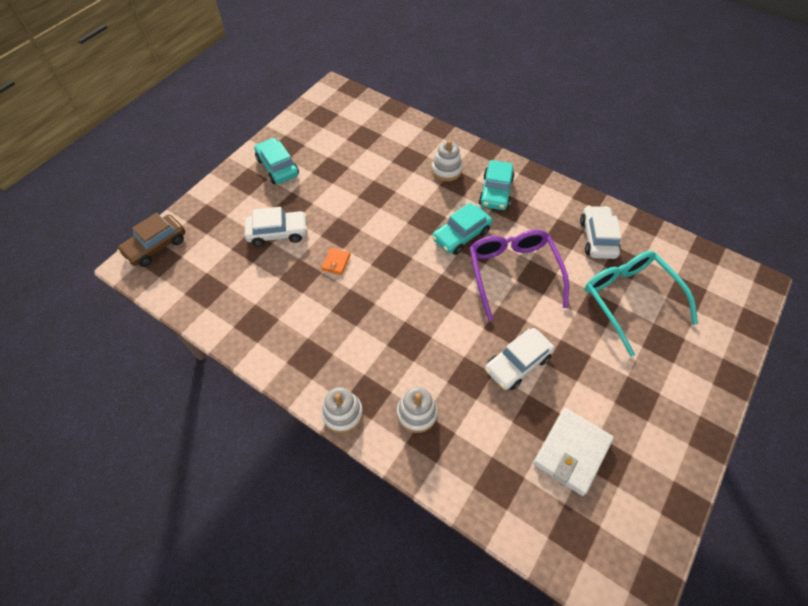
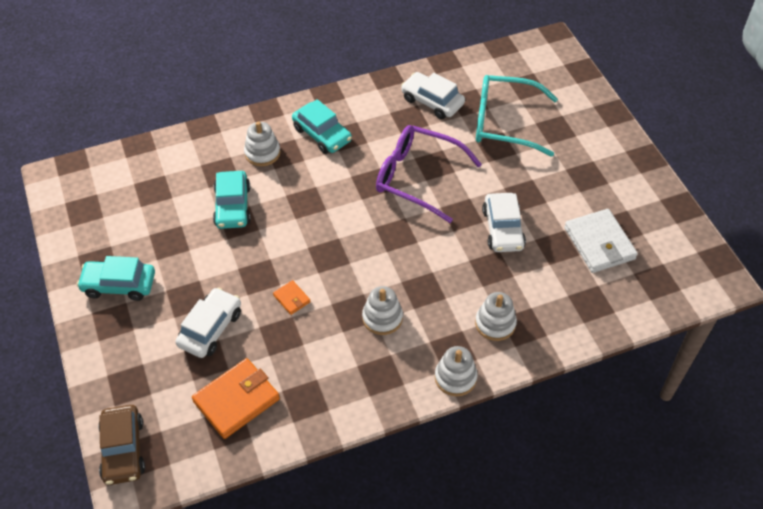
camera: 55 degrees left, 5 degrees down
turquoise car [432,203,492,255] -> turquoise car moved to [213,171,251,229]
none -> orange wallet [192,358,280,439]
none -> white stacking toy [362,286,403,335]

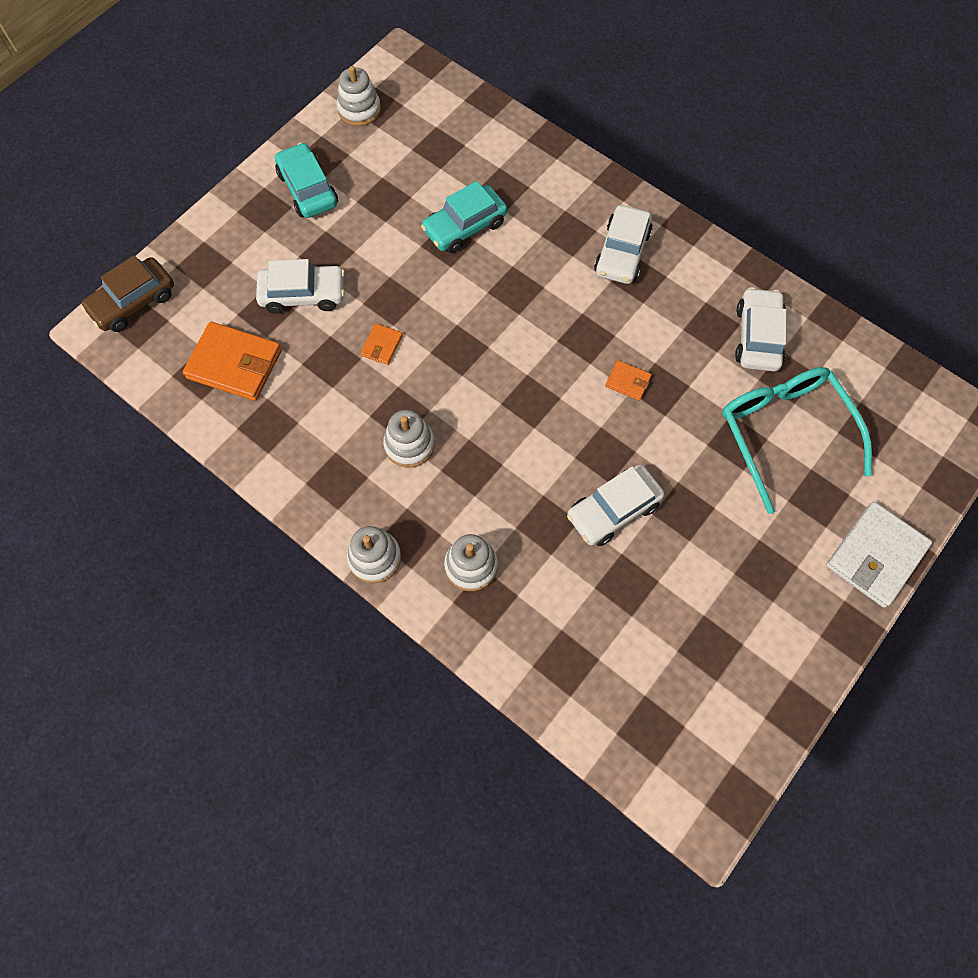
camera: 60 degrees right, 15 degrees up
white stacking toy [244,121,280,166] -> white stacking toy moved to [337,66,381,126]
turquoise car [292,99,352,154] -> white car [594,205,653,284]
purple glasses [376,125,482,223] -> orange wallet [605,360,652,401]
white wallet [564,209,638,273] -> white wallet moved to [826,502,932,608]

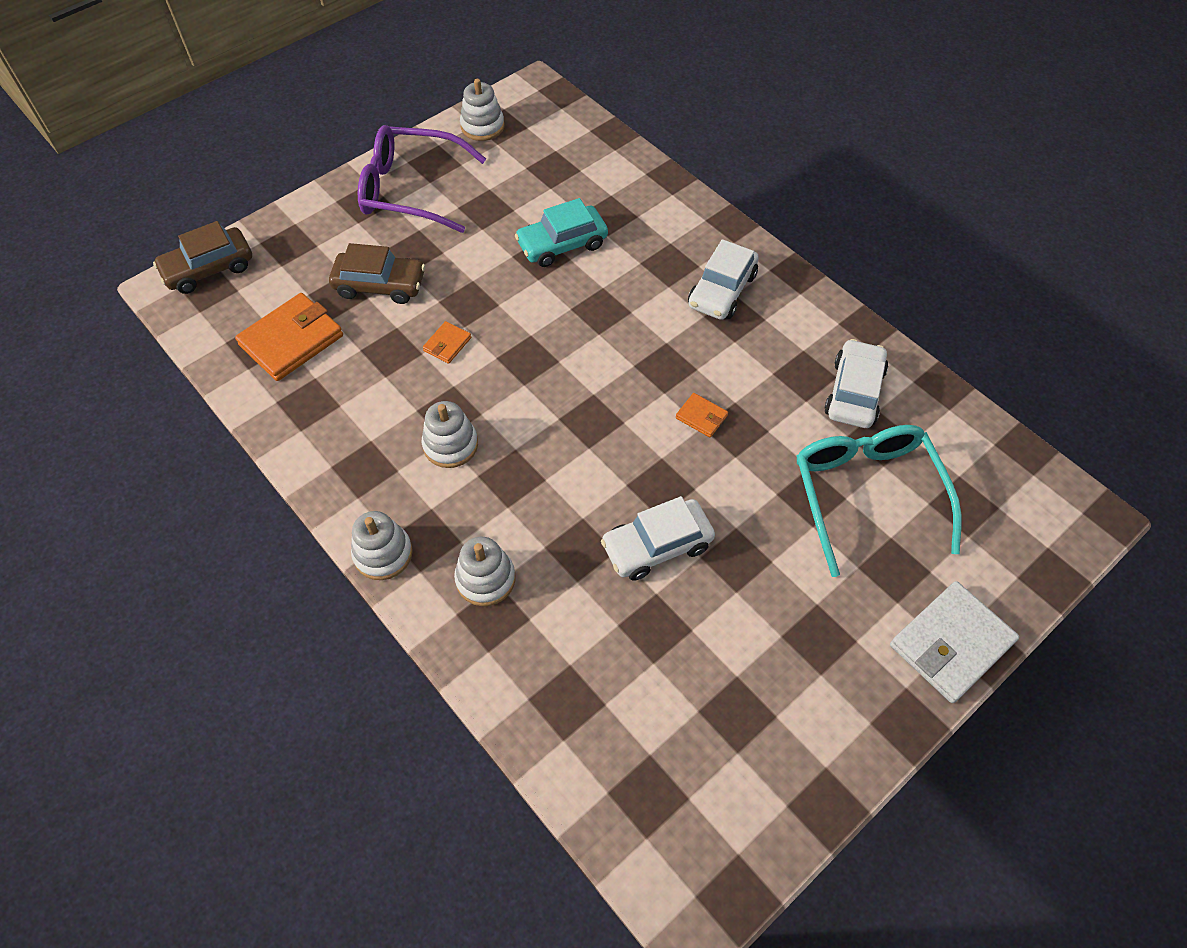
camera: 10 degrees right, 10 degrees down
orange wallet [183,322,282,401] -> orange wallet turned 75 degrees counterclockwise [235,293,343,381]
white car [256,259,345,314] -> brown car [329,243,425,304]
turquoise car [275,142,338,218] -> purple glasses [358,125,486,233]

